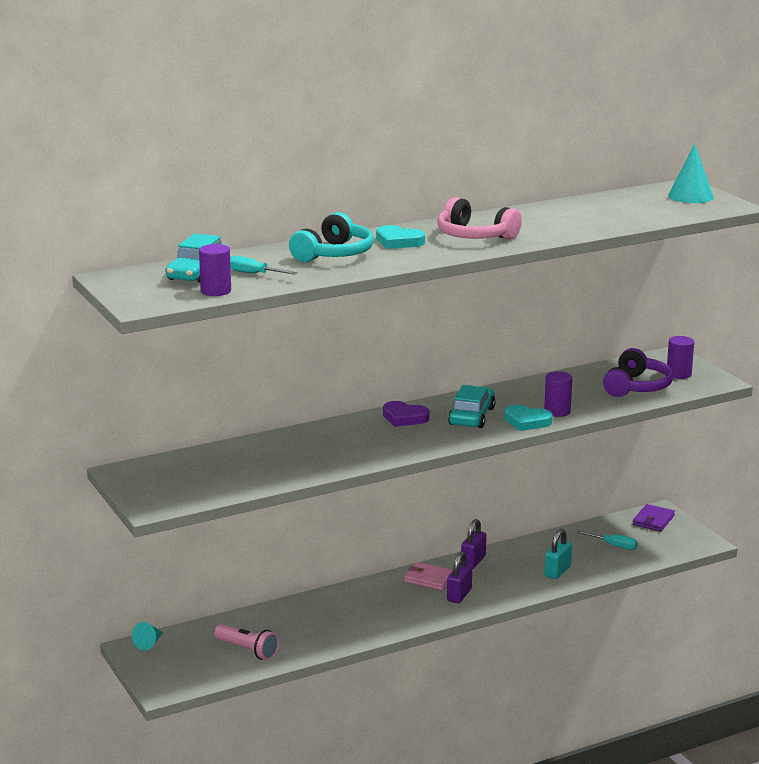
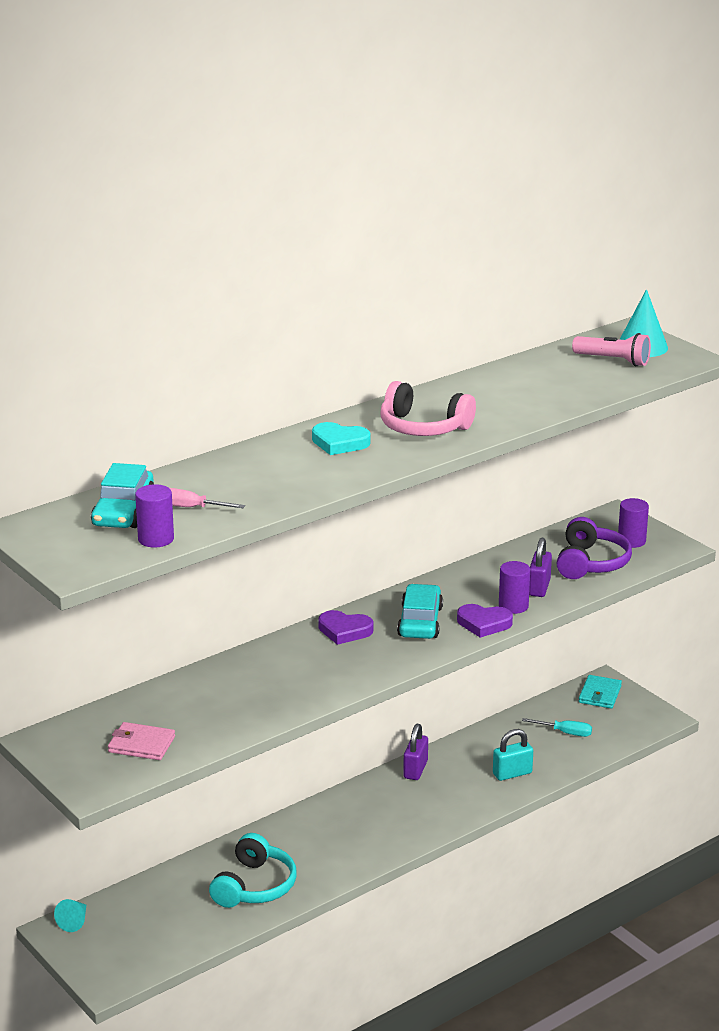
camera: 10 degrees left, 5 degrees up
pink flashlight [214,624,279,660] -> pink flashlight moved to [572,333,651,367]
turquoise screwdriver [230,256,298,274] -> pink screwdriver [170,488,245,508]
turquoise headphones [289,212,374,262] -> turquoise headphones moved to [209,833,297,908]
pink wallet [404,562,453,590] -> pink wallet moved to [108,722,175,760]
purple padlock [447,551,472,603] -> purple padlock moved to [529,538,552,597]
turquoise heart [504,405,553,431] -> purple heart [457,604,513,638]
turquoise padlock [544,529,572,579] -> turquoise padlock turned 45 degrees clockwise [493,729,533,781]
purple wallet [632,504,675,532] -> turquoise wallet [579,675,622,709]

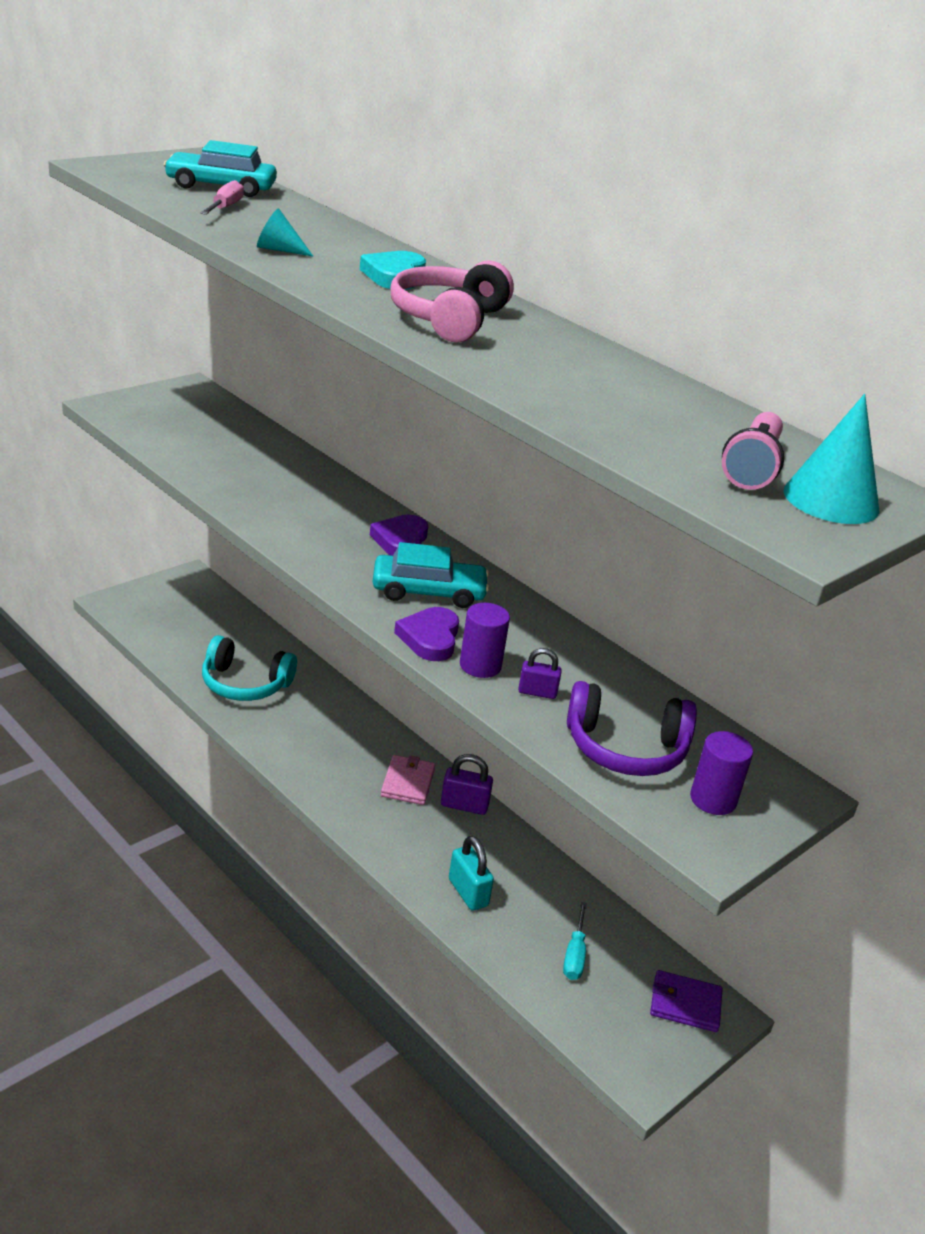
camera: 80 degrees right, 5 degrees up
turquoise cone [54,899,86,932] -> turquoise cone moved to [257,208,313,256]
pink wallet [108,722,175,760] -> pink wallet moved to [381,755,435,805]
purple cylinder [135,484,174,548] -> none
purple padlock [529,538,552,597] -> purple padlock [518,648,562,699], size x0.66
turquoise wallet [579,675,622,709] -> purple wallet [650,970,723,1032]

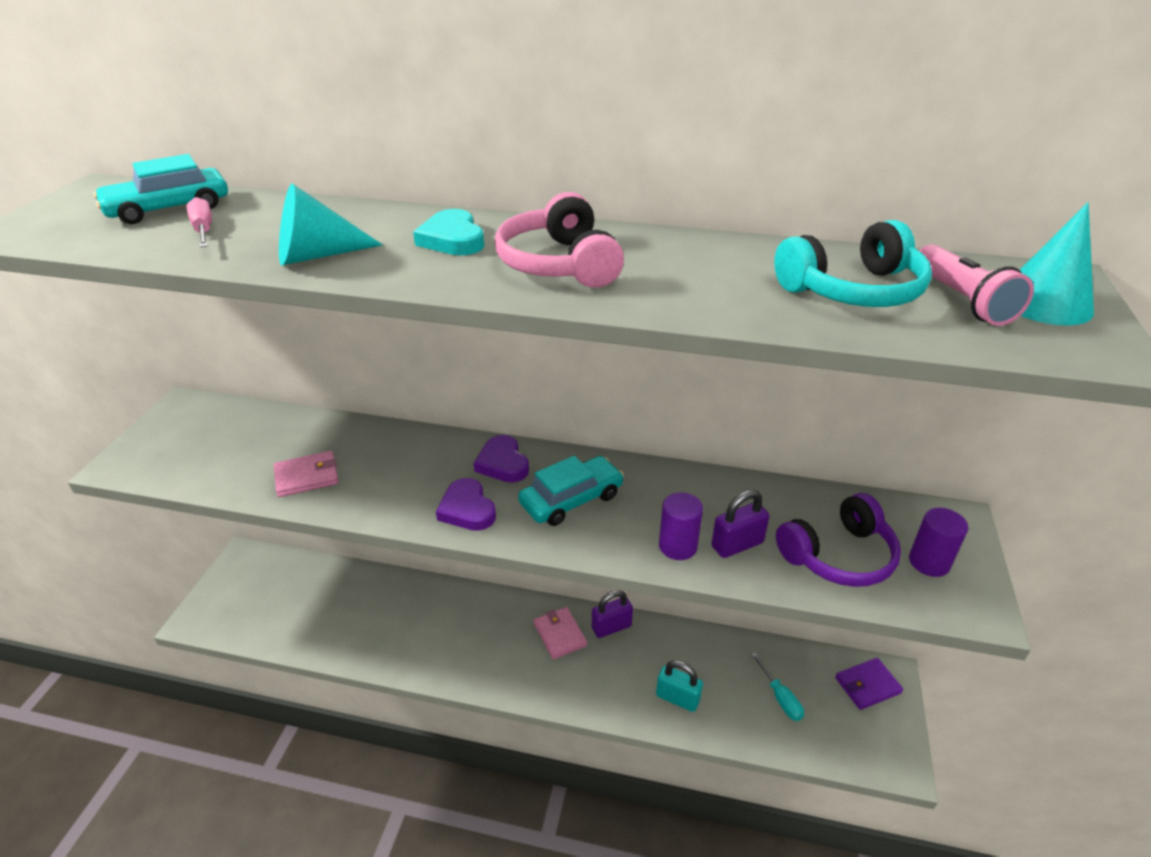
camera: 30 degrees left, 5 degrees up
turquoise headphones [202,635,297,701] -> turquoise headphones moved to [774,220,932,307]
turquoise cone [257,208,313,256] -> turquoise cone [279,184,383,265], size x1.65
purple heart [394,607,459,661] -> purple heart moved to [436,478,496,531]
purple padlock [518,648,562,699] -> purple padlock [711,490,770,558], size x1.52
none -> pink wallet [274,451,339,497]

